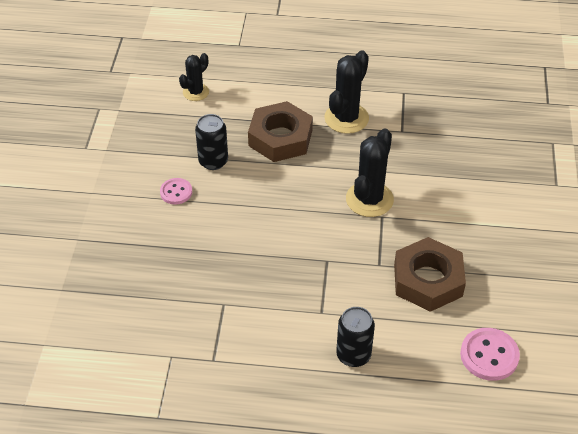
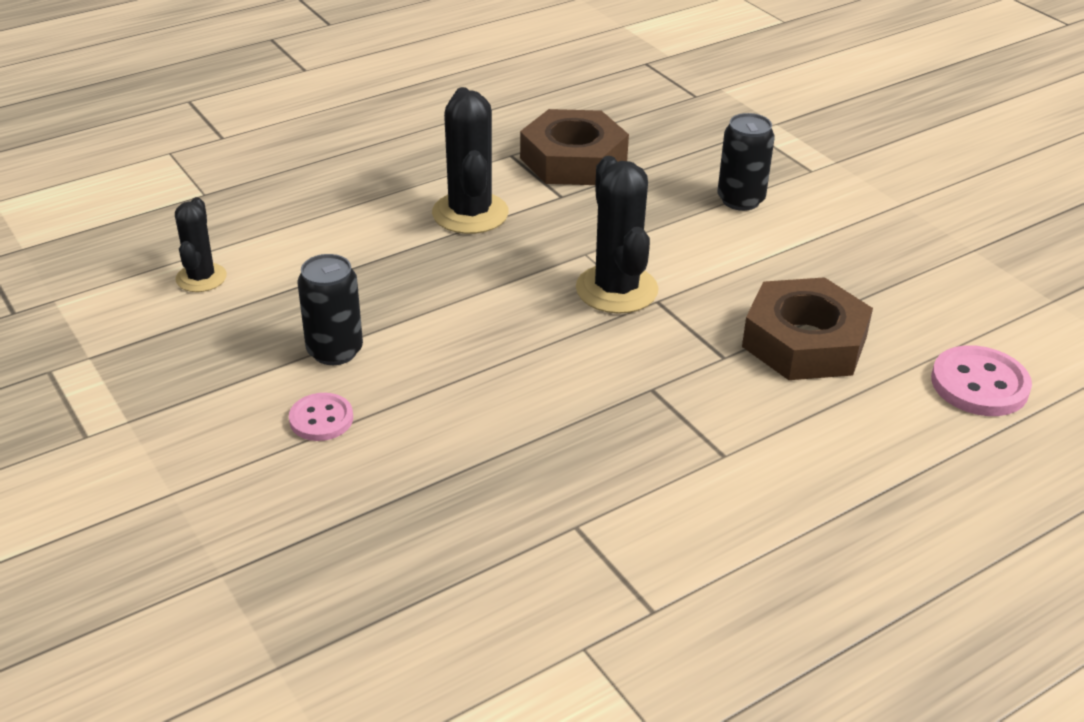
camera: 40 degrees left, 10 degrees down
brown nut [248,101,313,162] -> brown nut moved to [520,109,629,185]
black can [336,307,375,367] -> black can moved to [717,113,775,211]

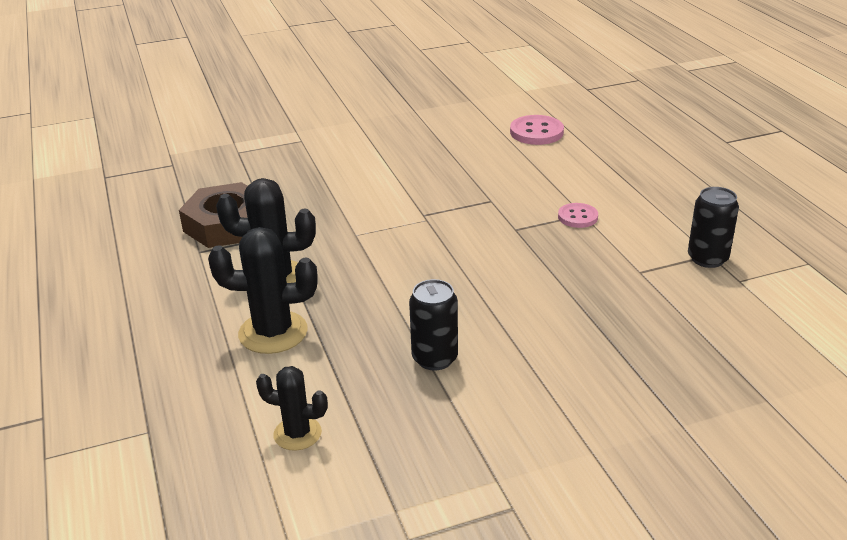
camera: 75 degrees left, 5 degrees down
pink button [289,393,353,441] -> pink button moved to [558,203,598,228]
black cactus [576,156,658,314] -> black cactus moved to [208,227,317,354]
black can [717,113,775,211] -> black can moved to [688,187,739,268]
brown nut [742,277,873,380] -> none

